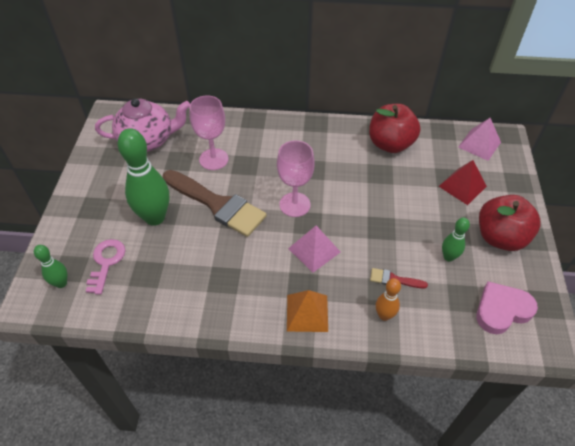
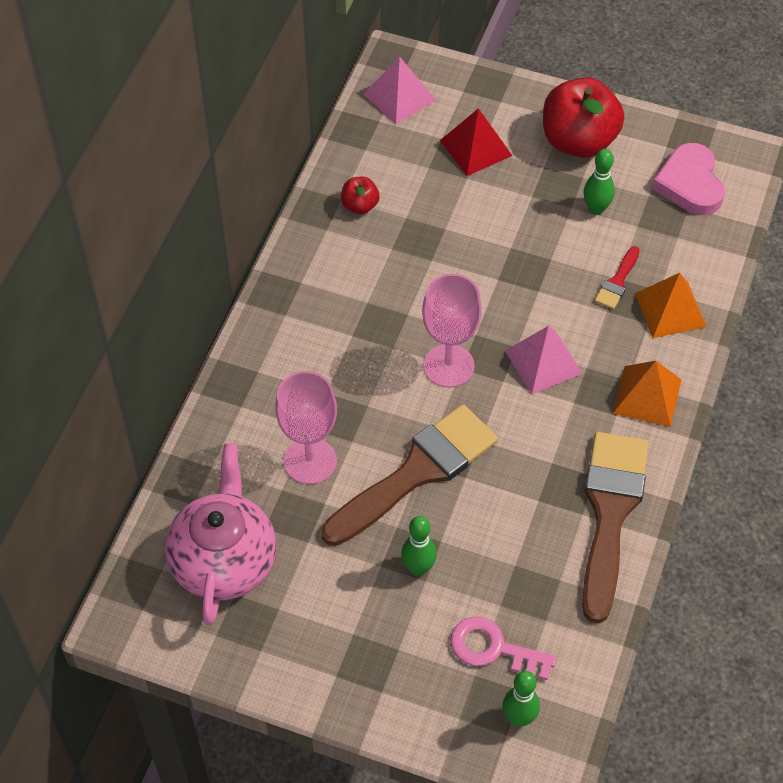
camera: 75 degrees left, 5 degrees up
green bowling pin [117,128,169,226] -> green bowling pin [401,516,437,576], size x0.50
red apple [369,104,420,153] -> red apple [341,177,379,214], size x0.47
orange bowling pin [376,278,401,321] -> orange pyramid [635,273,707,338]
none -> brown brush [582,432,649,623]

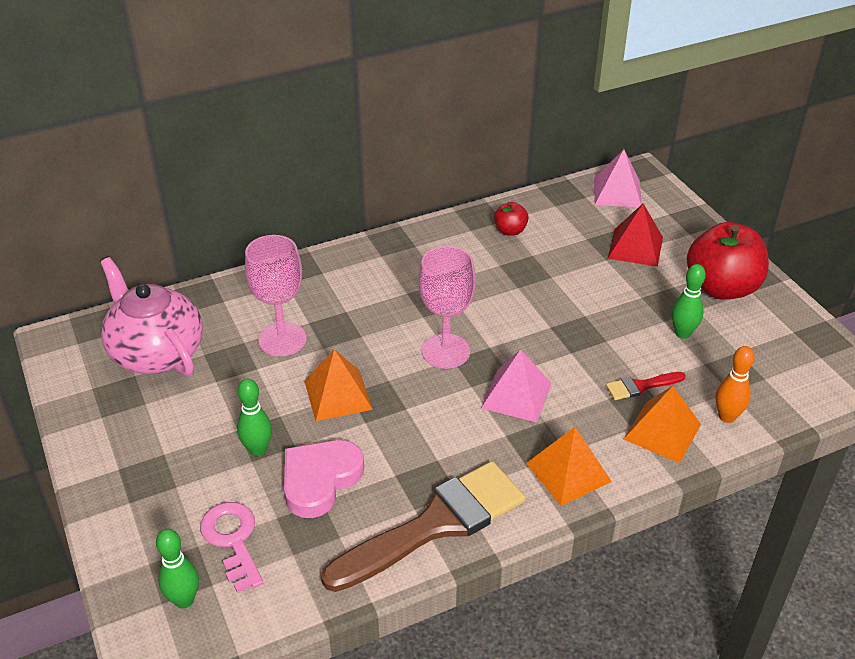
camera: 45 degrees right, 15 degrees down
pink teapot [165,443,276,625] -> pink teapot turned 90 degrees counterclockwise [101,257,203,376]
brown brush [322,404,498,546] -> orange pyramid [304,349,373,421]
pink heart [652,143,725,215] -> pink heart moved to [284,440,364,518]
none -> orange bowling pin [716,346,755,423]

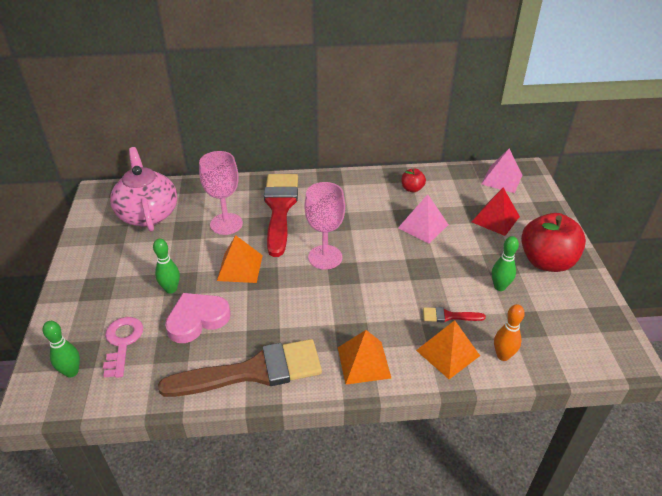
camera: 20 degrees right, 0 degrees up
pink pyramid [481,349,552,422] -> pink pyramid moved to [398,194,449,243]
none -> red brush [264,174,298,257]

